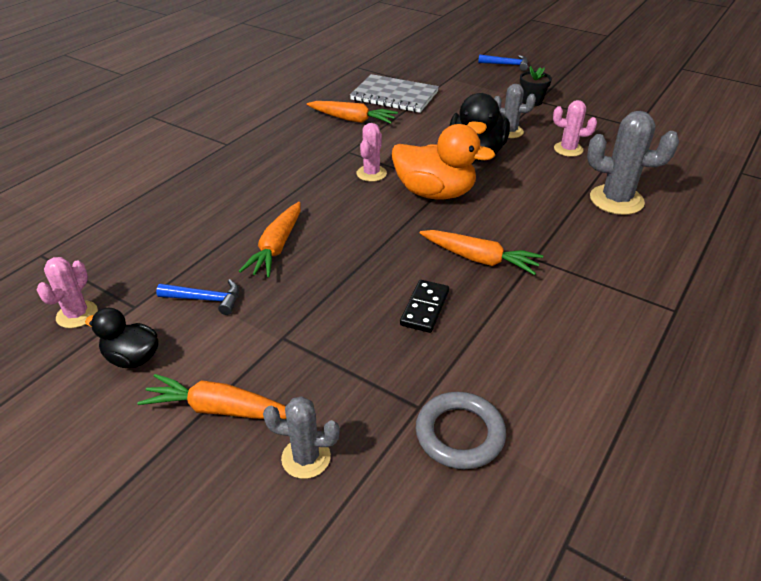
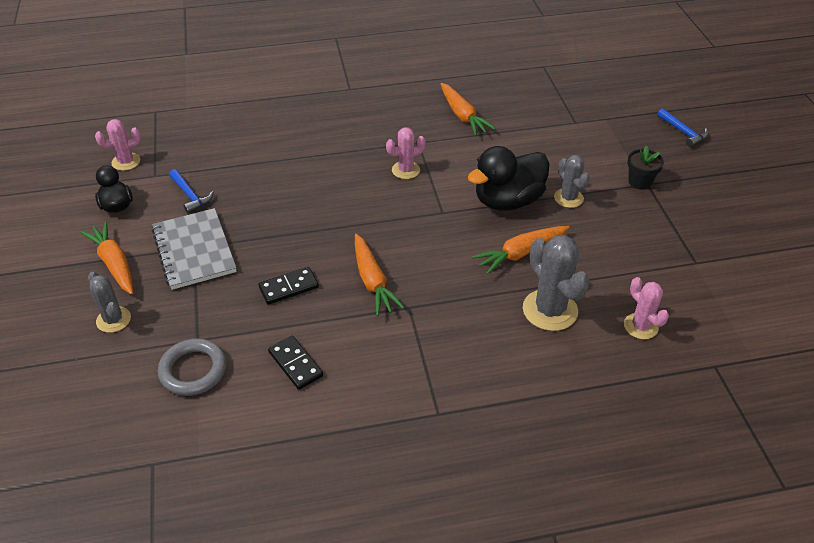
camera: 45 degrees right, 5 degrees up
orange carrot [239,202,301,277] -> orange carrot moved to [472,226,570,275]
grey notebook [350,74,439,113] -> grey notebook moved to [152,208,237,290]
orange duck [392,124,495,200] -> none
pink cactus [553,100,597,157] -> pink cactus moved to [624,277,669,339]
none -> black domino [268,336,323,390]

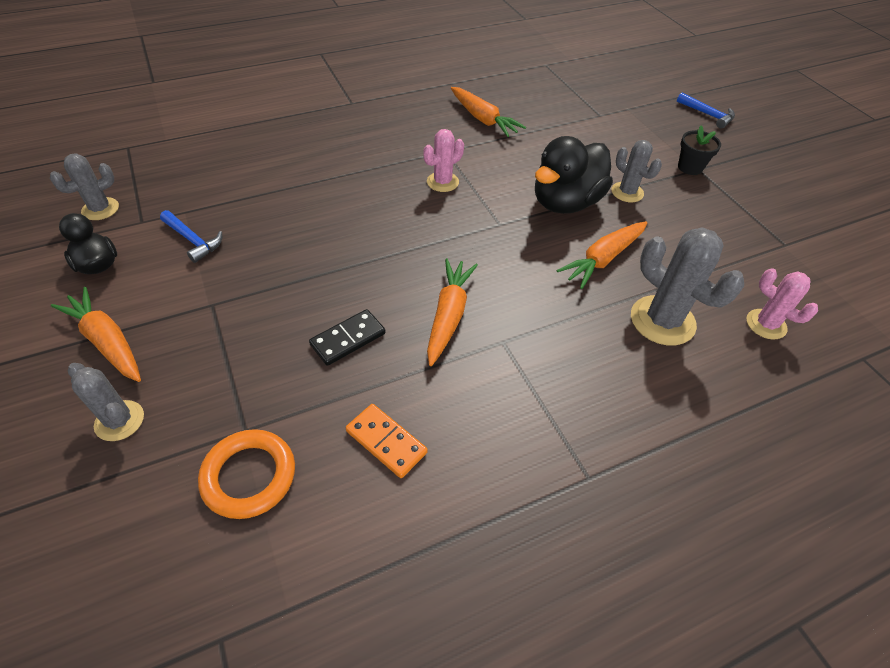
camera: 15 degrees left, 5 degrees up
pink cactus [95,119,141,171] -> grey cactus [50,153,119,220]
grey notebook [152,208,237,290] -> none
grey ring [158,338,227,396] -> orange ring [198,429,295,519]
black domino [268,336,323,390] -> orange domino [346,404,428,478]
orange carrot [355,234,405,316] -> orange carrot turned 135 degrees counterclockwise [427,258,478,366]

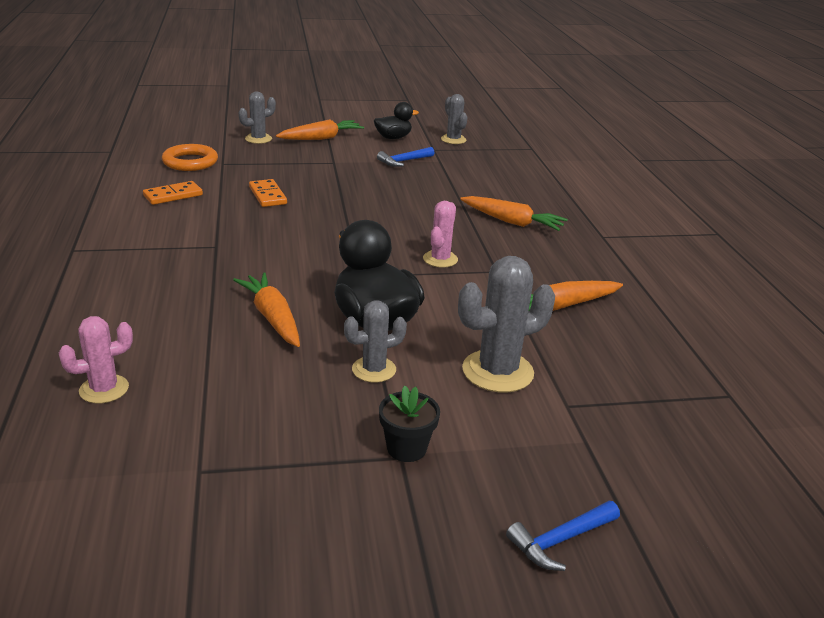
camera: 105 degrees right, 20 degrees down
black domino [309,309,385,366] -> orange domino [249,179,287,207]
pink cactus [423,129,464,192] -> pink cactus turned 45 degrees clockwise [423,201,458,268]
orange carrot [427,258,478,366] -> orange carrot moved to [460,196,568,231]
grey cactus [631,227,744,345] -> grey cactus moved to [458,256,555,393]

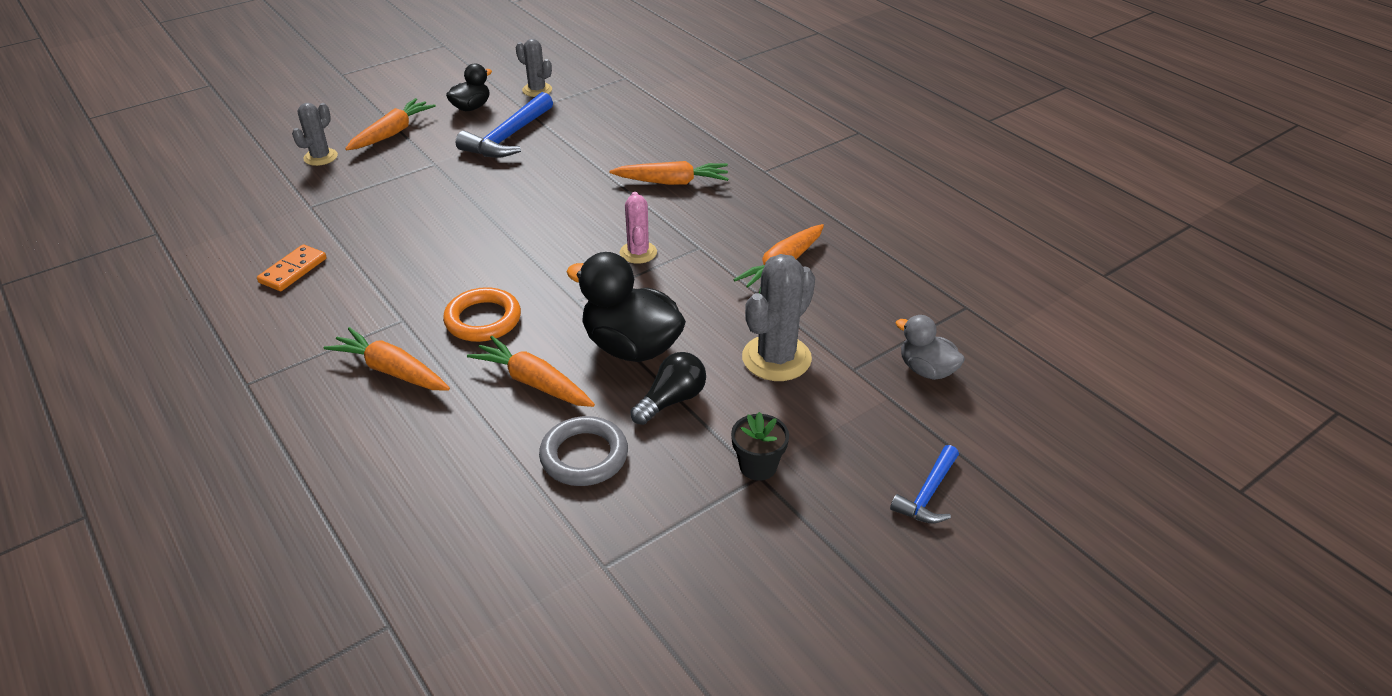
camera: 25 degrees left, 10 degrees up
pink cactus [59,316,133,404] -> none
orange ring [162,144,218,171] -> orange ring moved to [443,287,521,342]
orange domino [249,179,287,207] -> none
grey cactus [344,300,407,383] -> black light bulb [630,352,706,425]
blue hammer [377,147,434,167] -> blue hammer [456,92,553,158], size x1.71
none -> orange carrot [324,327,450,391]
none -> grey ring [539,416,628,486]
none -> grey duck [896,315,965,380]

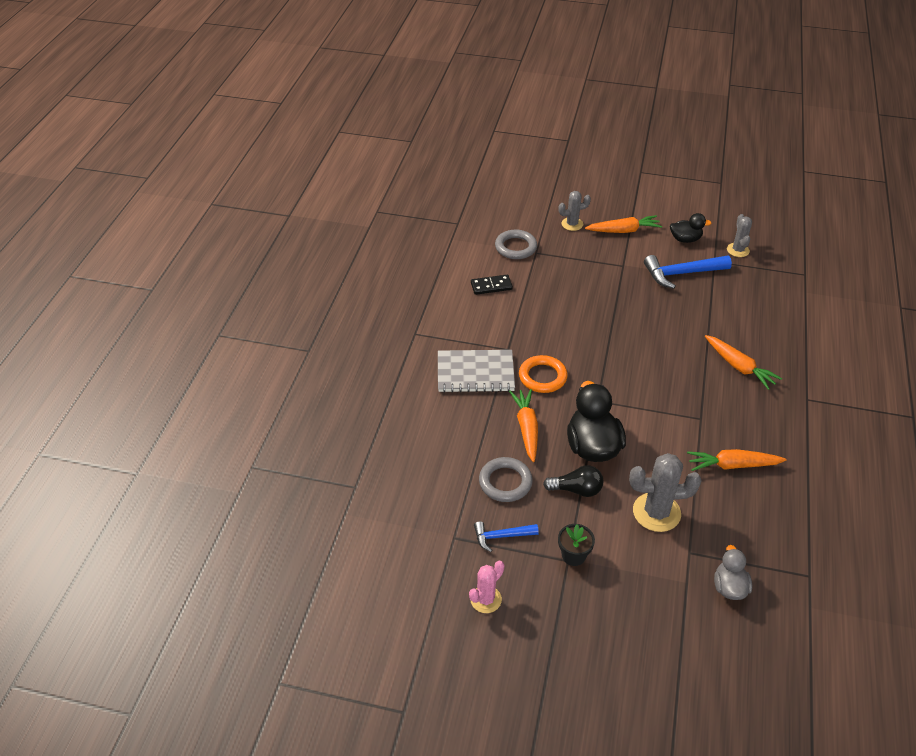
camera: 50 degrees right, 5 degrees up
orange domino [257,244,327,291] -> black domino [471,275,513,295]
orange carrot [324,327,450,391] -> grey notebook [438,350,515,393]
pink cactus [620,192,657,264] -> pink cactus moved to [469,561,505,613]
blue hammer [890,445,959,523] -> blue hammer moved to [474,521,539,552]
none -> grey ring [495,230,537,259]

